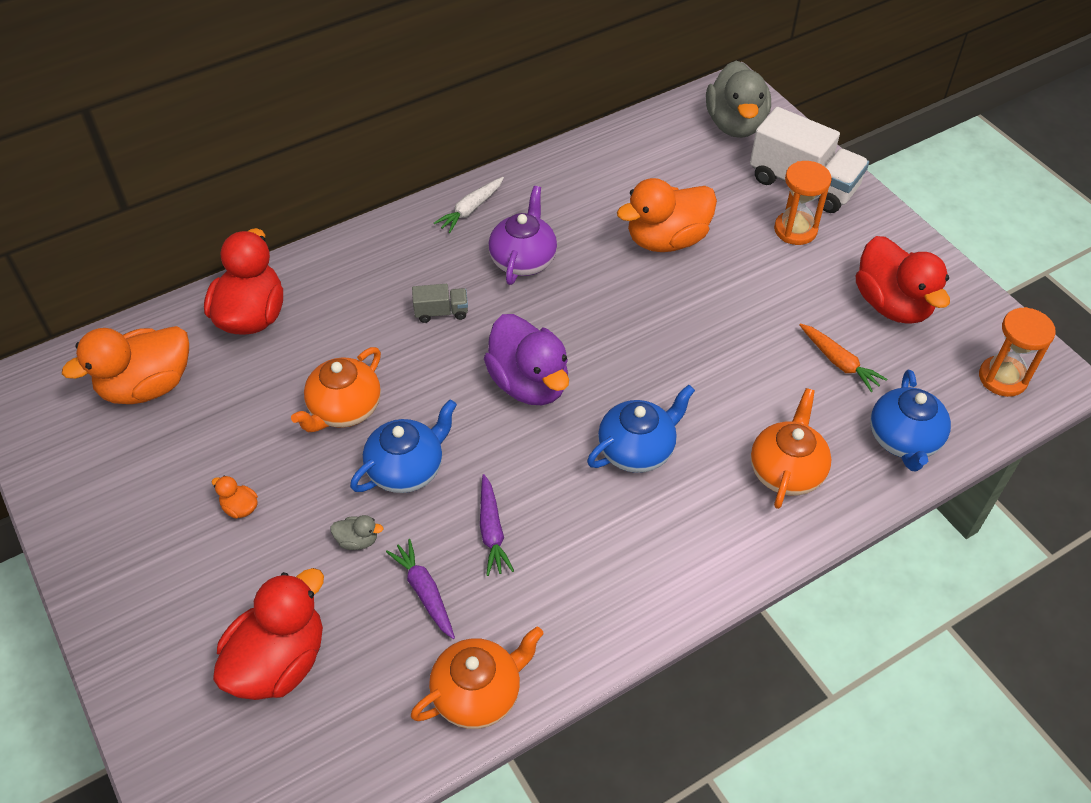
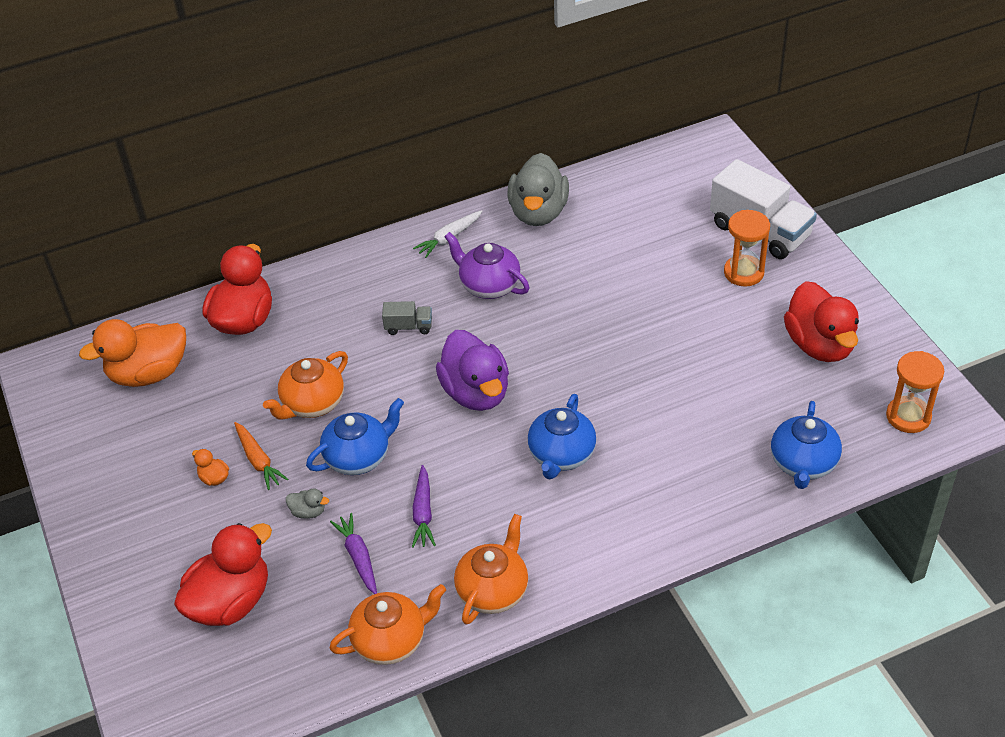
camera: 10 degrees right, 5 degrees down
purple teapot [489,186,557,285] -> purple teapot turned 75 degrees counterclockwise [444,232,529,299]
blue teapot [587,385,695,473] -> blue teapot turned 135 degrees clockwise [528,394,596,480]
orange duck [617,178,717,252] -> none
grey duck [706,60,771,138] -> grey duck moved to [507,153,569,226]
orange teapot [751,388,831,509] -> orange teapot moved to [454,514,528,625]
orange carrot [799,323,887,392] -> orange carrot moved to [234,422,288,490]

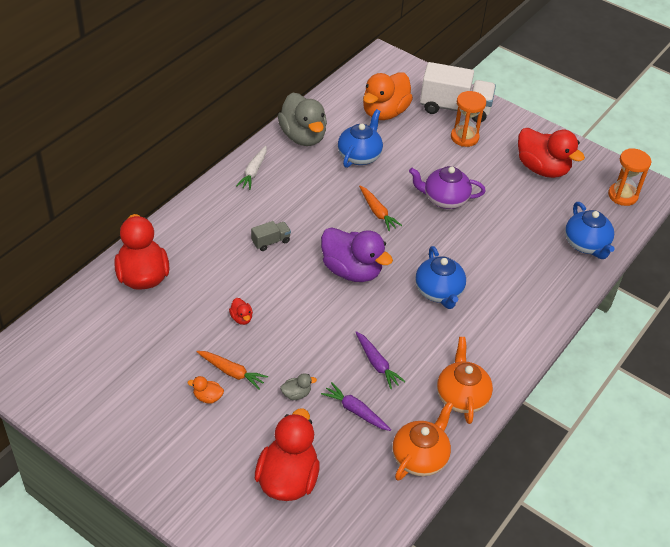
camera: 35 degrees left, 0 degrees up
orange duck [79,319,186,387] -> orange duck moved to [363,72,413,120]
orange teapot [263,351,348,420] -> red duck [229,298,253,325]
blue teapot [306,398,404,475] -> blue teapot moved to [338,109,383,168]
purple teapot [444,232,529,299] -> purple teapot moved to [409,166,486,209]
none -> orange carrot [359,186,402,231]

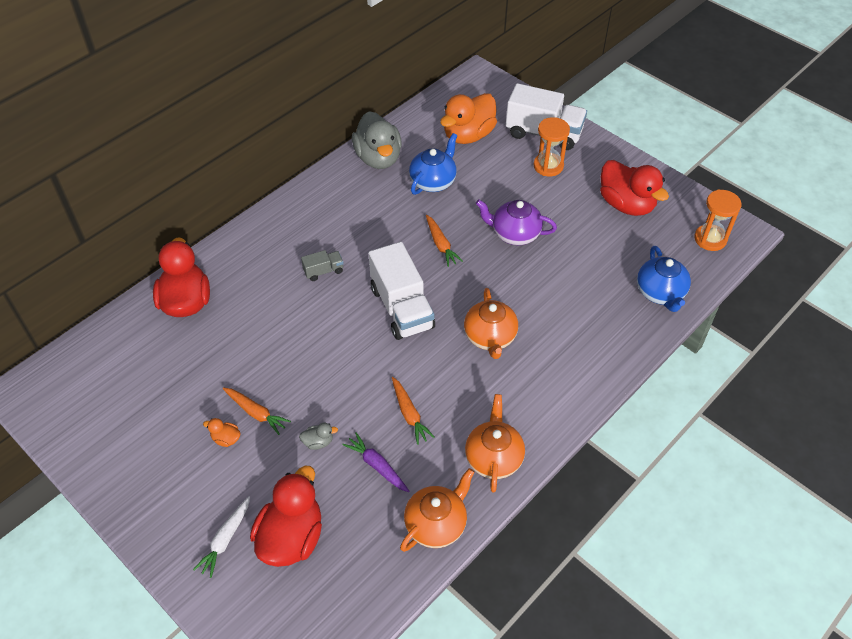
camera: 10 degrees right, 5 degrees up
red duck [229,298,253,325] -> none
white carrot [236,146,267,190] -> white carrot moved to [193,496,250,578]
purple duck [321,227,393,282] -> white truck [369,242,435,340]
purple carrot [356,331,406,389] -> orange carrot [392,377,435,445]
blue teapot [415,246,466,309] -> orange teapot [464,288,518,359]

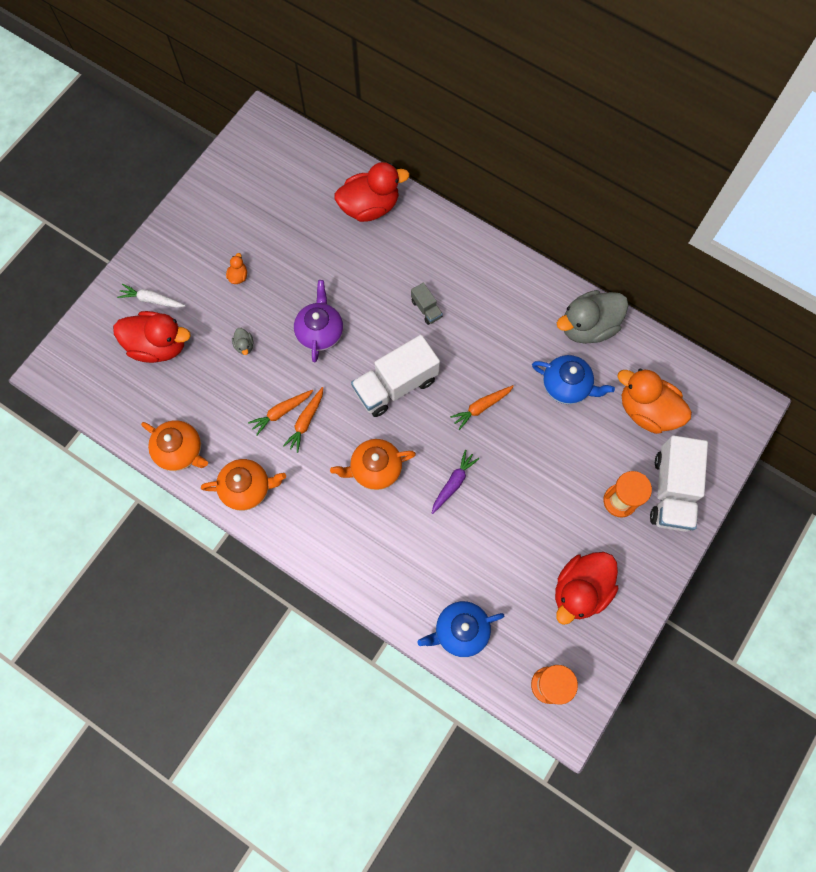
camera: 80 degrees right, 20 degrees up
orange carrot [222,387,291,435] -> orange carrot moved to [283,387,323,453]
purple carrot [342,432,409,492] -> purple carrot moved to [432,450,479,514]
purple teapot [476,200,557,245] -> purple teapot moved to [294,280,343,363]

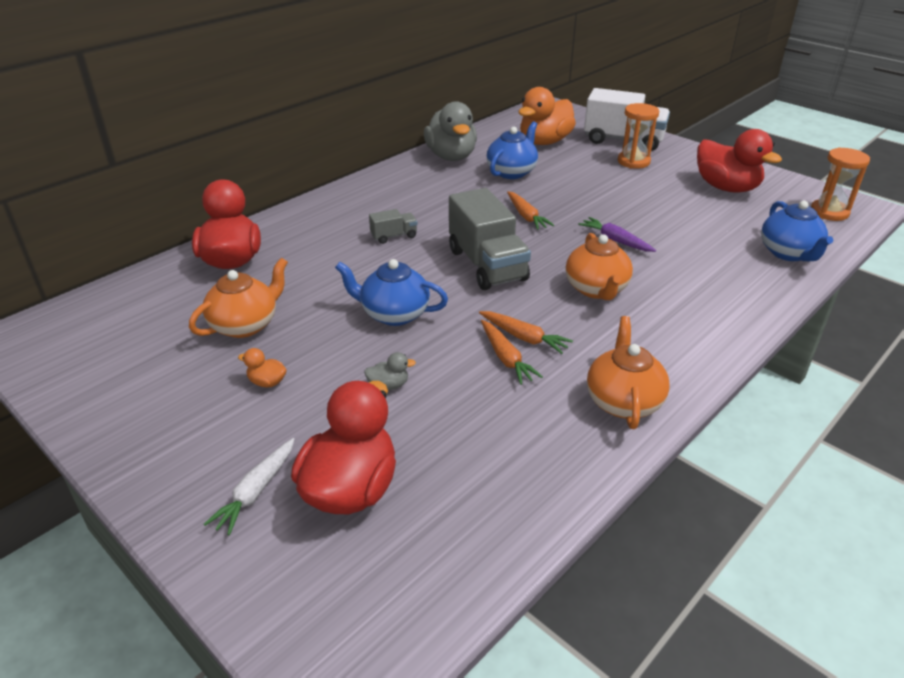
camera: 80 degrees left, 35 degrees down
orange teapot [141,420,208,471] -> orange teapot moved to [189,258,288,338]
purple teapot [294,280,343,363] -> blue teapot [335,259,448,326]
white truck [351,335,440,417] -> grey truck [449,188,531,290]

